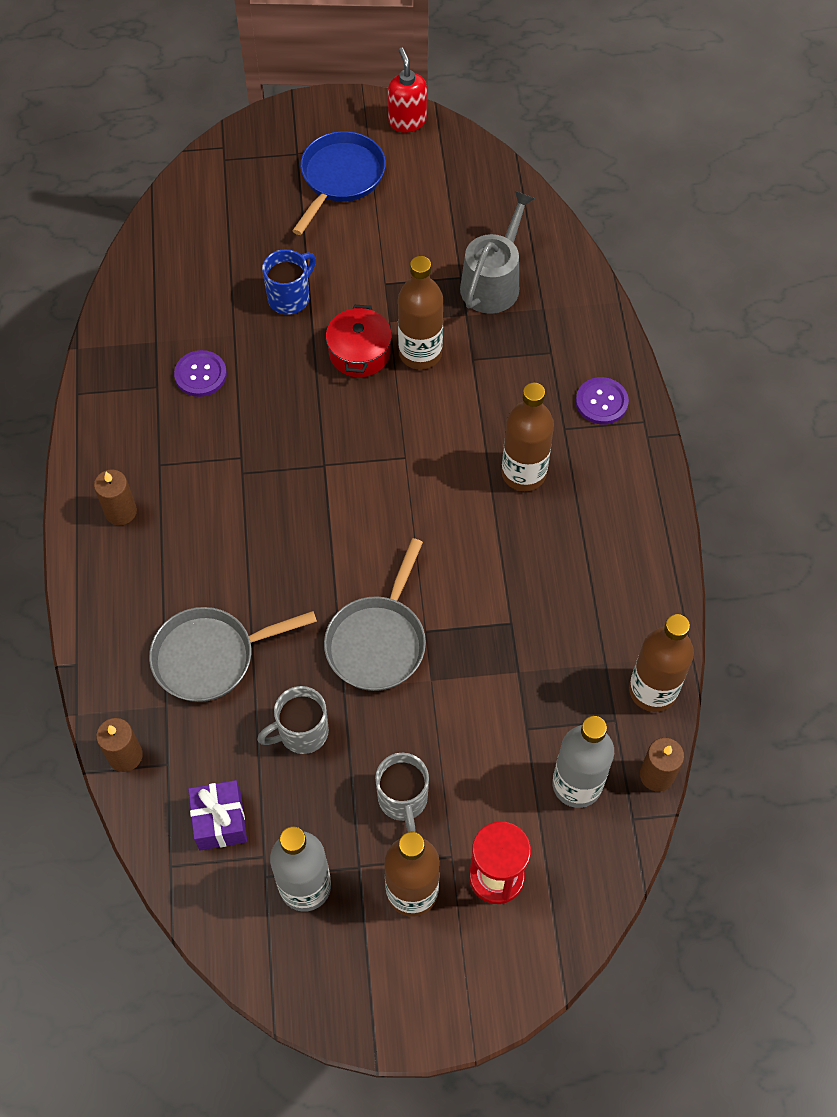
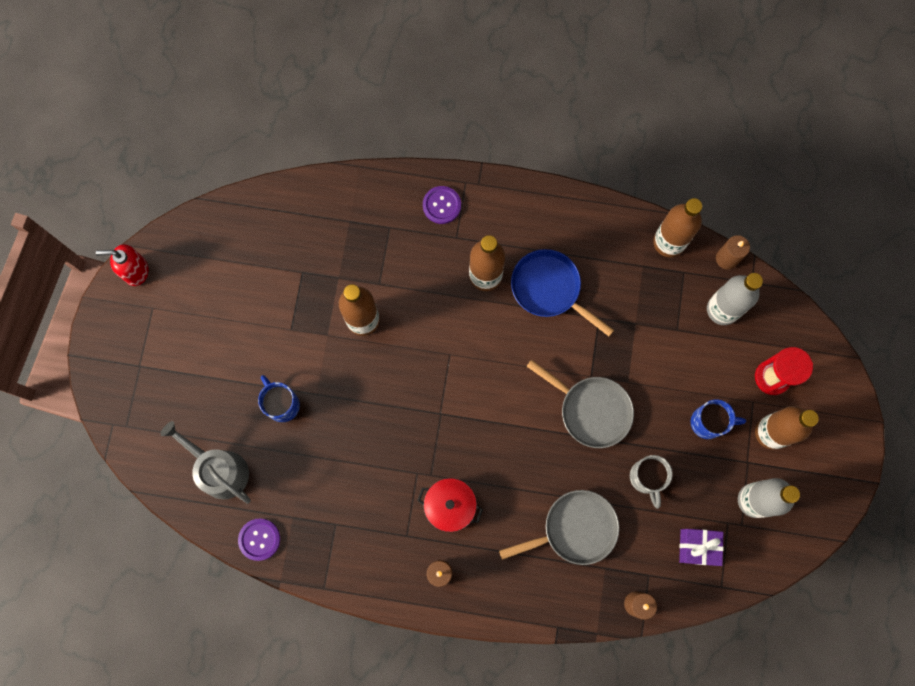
camera: 75 degrees left, 15 degrees up
grey pan [149,607,317,702] -> grey pan turned 105 degrees counterclockwise [499,490,619,565]
purple button [174,350,227,397] -> purple button moved to [238,518,280,561]
blue pan [292,131,386,235] -> blue pan moved to [511,249,614,336]
red pot [326,305,392,377] -> red pot moved to [417,478,483,532]
grey mug [375,753,429,832] -> blue mug [691,399,746,439]
grey watering can [460,191,535,314] -> grey watering can moved to [161,421,251,504]

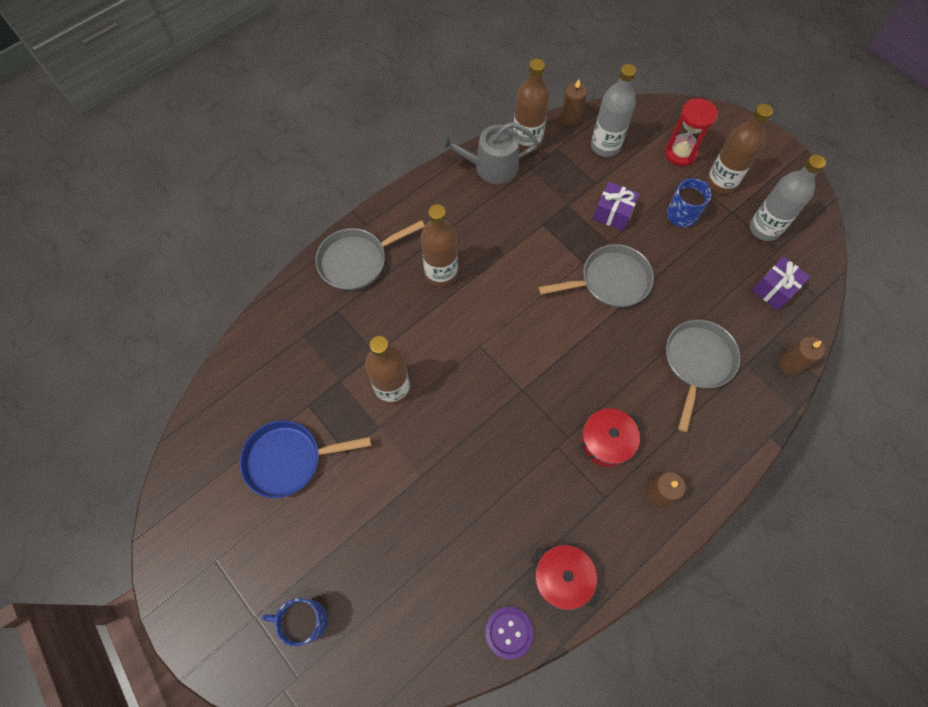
camera: 50 degrees left, 10 degrees down
red soap dispenser [96,244,149,286] -> none
grey watering can [161,421,251,504] -> grey watering can moved to [438,122,539,184]
blue mug [258,375,300,422] -> blue mug moved to [262,598,328,646]
purple button [423,186,461,224] -> grey pan [315,220,425,291]
blue pan [511,249,614,336] -> blue pan moved to [240,420,371,498]
grey mug [630,455,673,509] -> none
none -> red pot [530,545,602,610]
none -> purple gift [593,182,640,231]

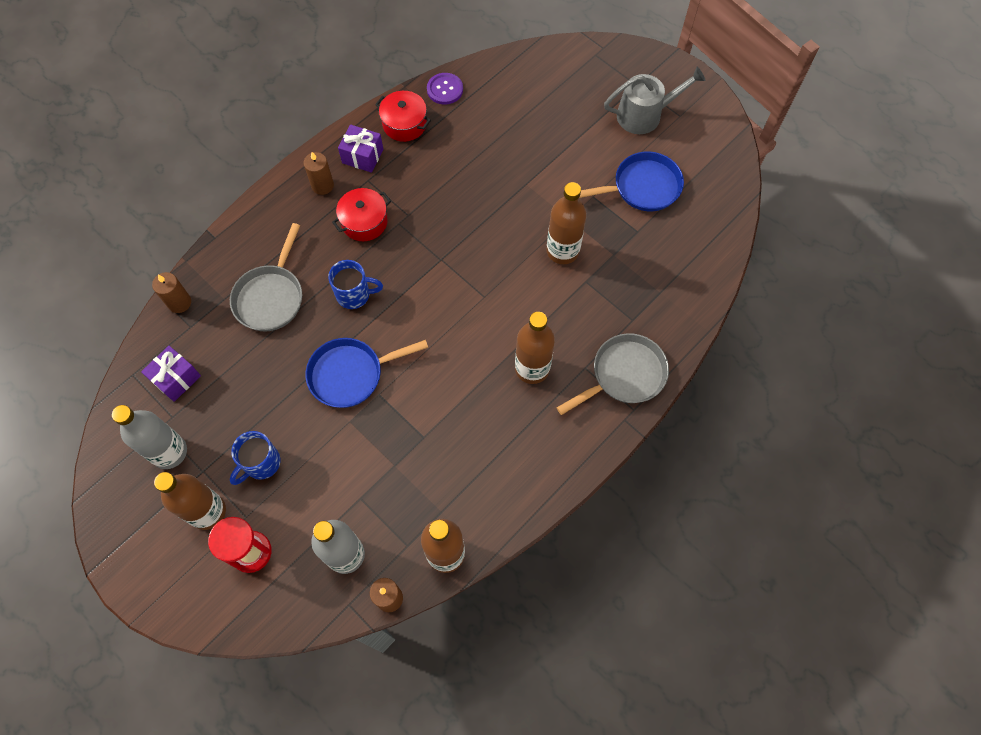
camera: 175 degrees right, 0 degrees up
blue mug [262,598,328,646] -> blue mug moved to [328,260,383,309]
grey watering can [438,122,539,184] -> grey watering can moved to [604,67,705,134]
grey pan [539,244,654,308] -> blue pan [306,338,428,408]
purple gift [593,182,640,231] -> purple gift moved to [338,124,384,173]

